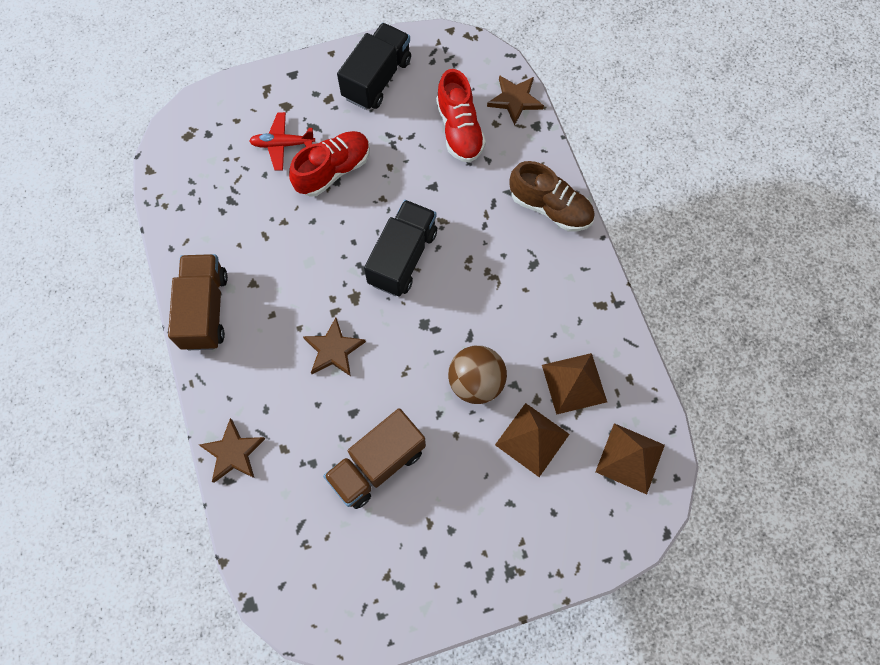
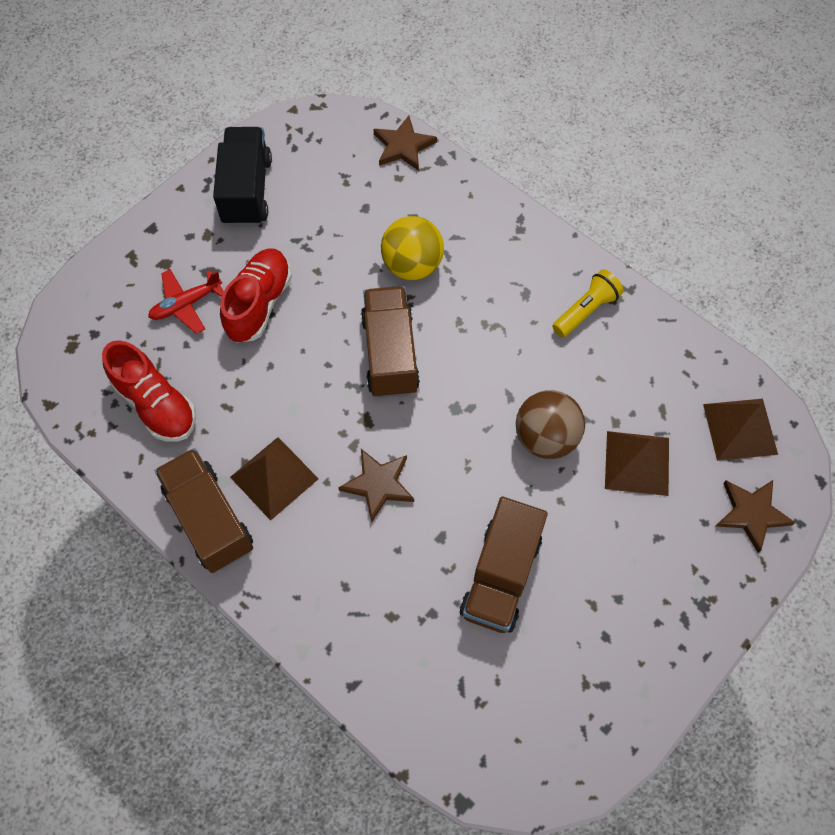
camera: 30 degrees left, 5 degrees down
brown star [199,418,265,483] -> brown star moved to [716,480,796,553]
black truck [364,200,437,296] -> brown truck [361,286,420,398]
red shoe [436,69,486,163] -> red shoe moved to [102,340,196,442]
brown shoe [510,161,595,232] -> none
brown pyramid [542,353,607,415] -> brown pyramid moved to [230,437,319,521]
none -> yellow ball [381,216,444,280]
none -> yellow flashlight [552,269,624,337]

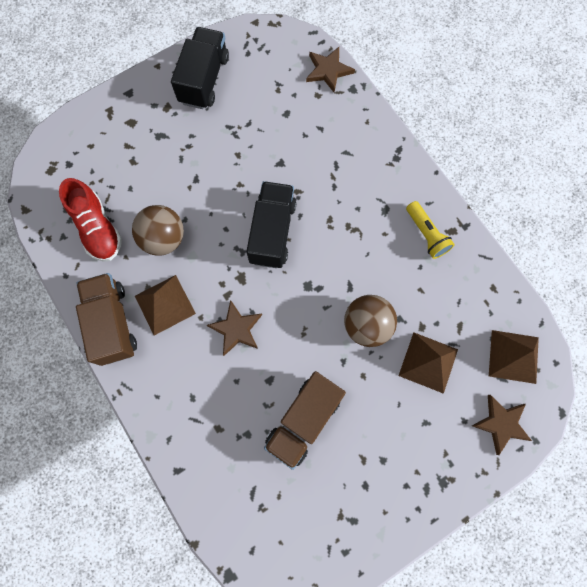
camera: 15 degrees right, 10 degrees up
red plane [148,269,224,334] -> none
red shoe [220,248,292,343] -> none
brown truck [361,286,420,398] -> black truck [246,181,297,268]
yellow ball [381,216,444,280] -> none
yellow flashlight [552,269,624,337] -> yellow flashlight turned 90 degrees clockwise [406,201,455,259]
none -> brown ball [132,205,184,256]

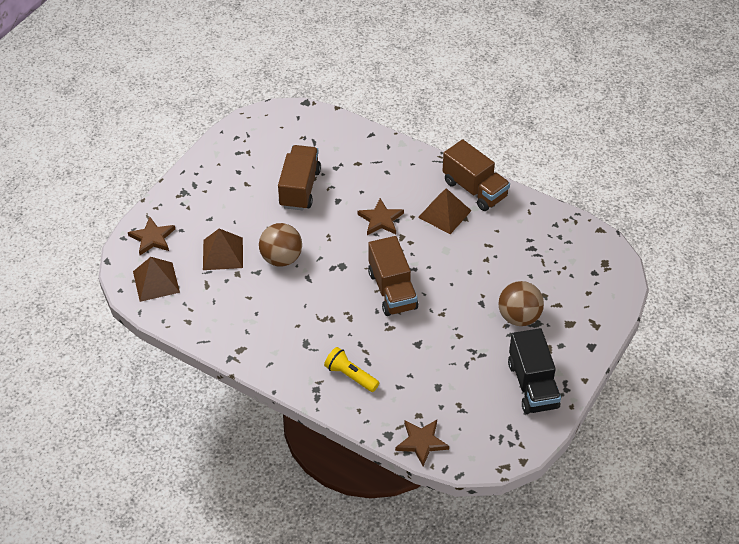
camera: 155 degrees right, 25 degrees down
red shoe [59,178,122,262] -> none
brown ball [132,205,184,256] -> brown ball moved to [498,281,544,326]
black truck [246,181,297,268] -> brown truck [368,236,418,316]
yellow flashlight [406,201,455,259] -> yellow flashlight moved to [324,347,379,392]

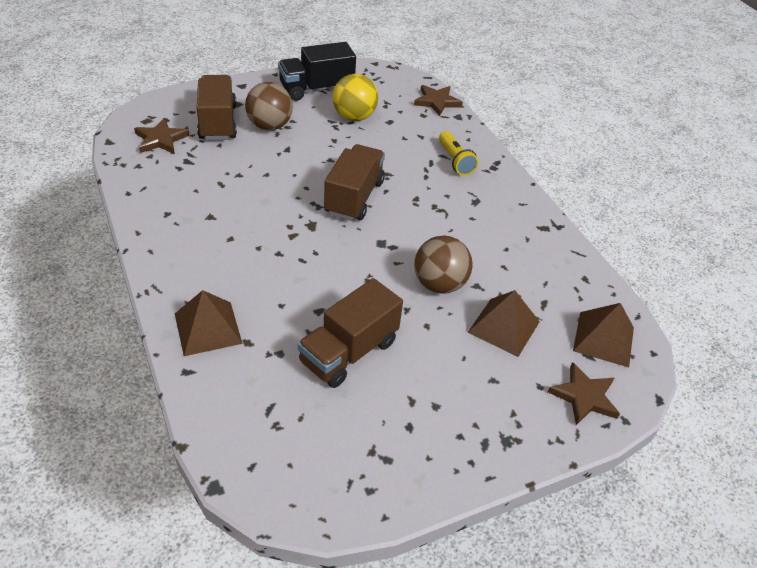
camera: 150 degrees left, 5 degrees down
brown star [357,198,404,235] -> brown star moved to [134,118,190,154]
brown pyramid [418,188,472,234] -> brown pyramid moved to [175,290,243,356]
brown truck [443,139,510,211] -> brown truck moved to [197,75,237,140]
black truck [508,328,561,414] -> black truck turned 135 degrees counterclockwise [278,42,356,101]
none -> yellow ball [332,74,378,121]

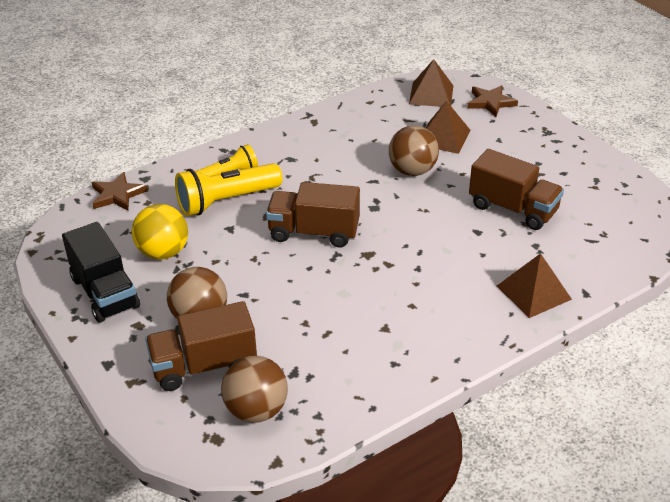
camera: 95 degrees left, 5 degrees down
brown star [134,118,190,154] -> brown ball [221,356,288,423]
none -> yellow flashlight [175,163,282,216]

